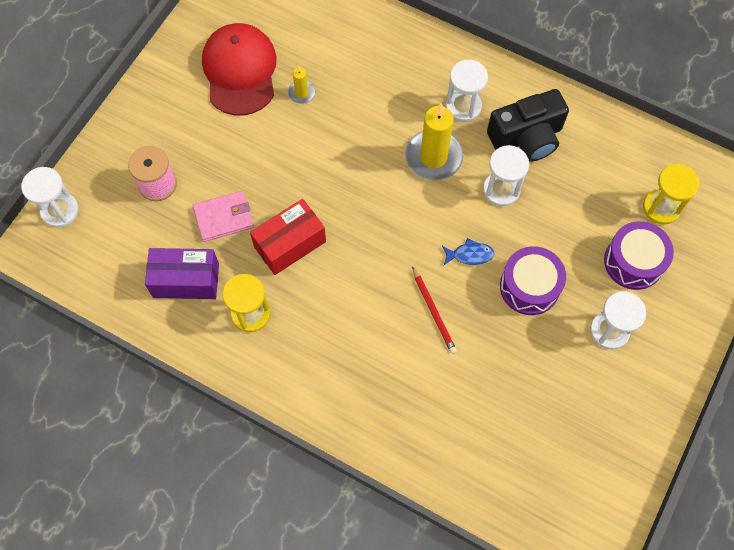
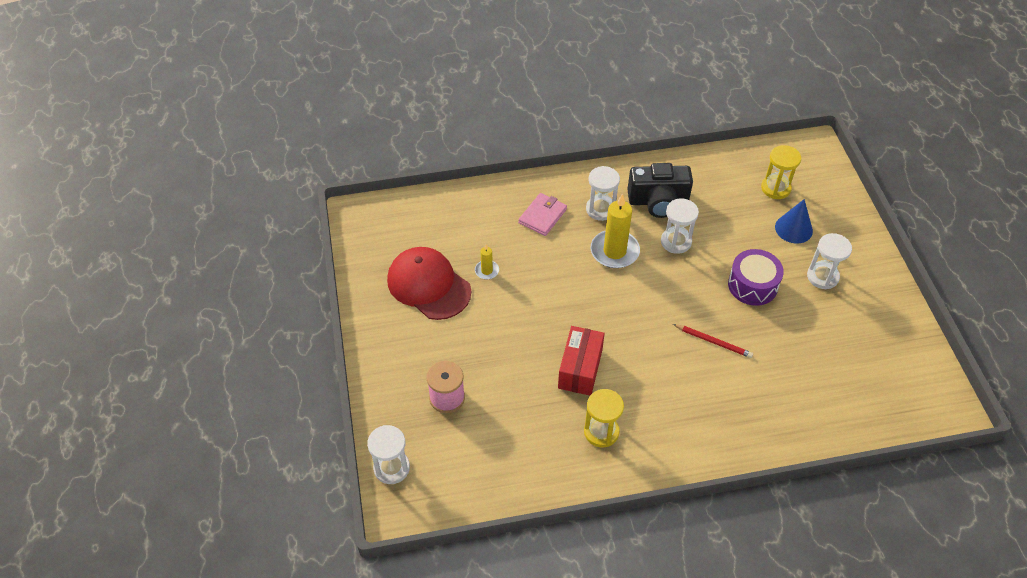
camera: 40 degrees left, 15 degrees down
purple box [145,248,219,299] -> none
pink wallet [193,191,254,242] -> pink wallet moved to [518,193,567,236]
blue fish [442,238,494,265] -> none
black camera [487,89,569,162] -> black camera turned 60 degrees clockwise [627,163,693,218]
purple drum [604,221,674,290] -> blue cone [775,199,813,243]

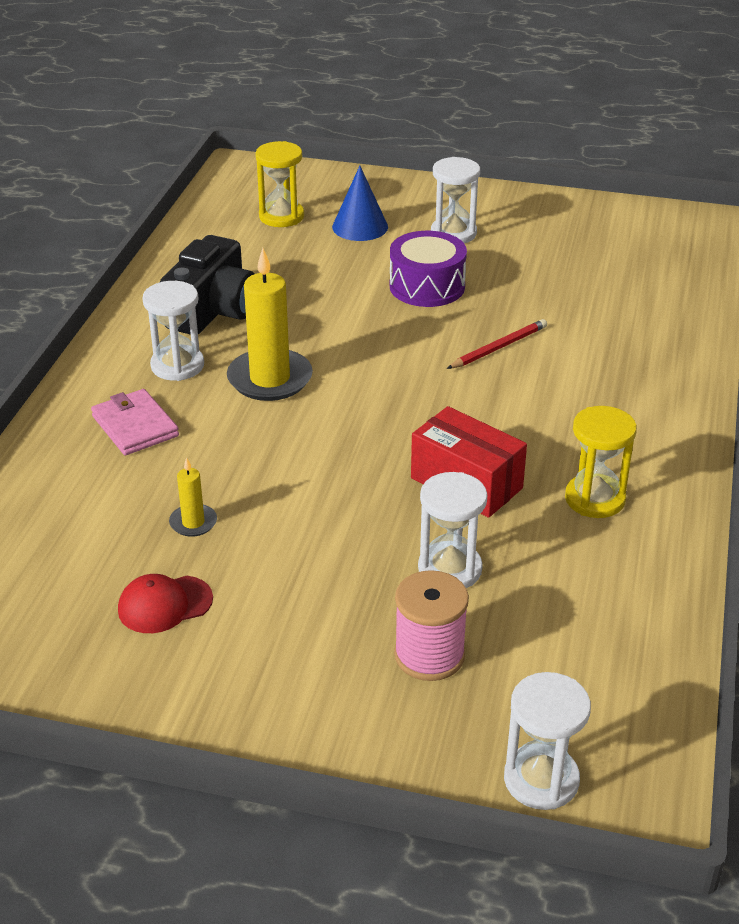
camera: 65 degrees left, 15 degrees down
red cap [387,247,471,320] -> red cap [118,574,213,633], size x0.50
white hourglass [661,199,699,254] -> white hourglass moved to [418,472,487,588]

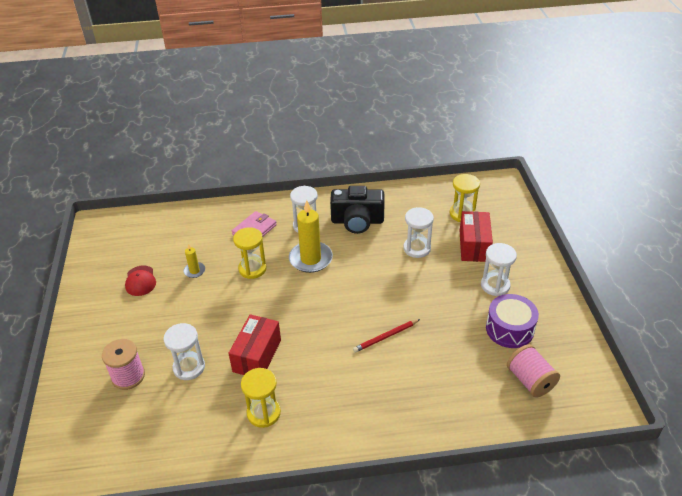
camera: 70 degrees right, 5 degrees up
red cap [118,574,213,633] -> red cap turned 150 degrees counterclockwise [125,265,156,296]
blue cone [332,166,388,241] -> red box [460,211,493,262]
purple drum [390,231,467,307] -> purple drum moved to [486,294,539,348]
red pencil [447,319,547,369] -> red pencil turned 120 degrees clockwise [353,319,420,352]
white hourglass [504,672,591,810] -> white hourglass moved to [403,207,434,258]
none -> yellow hourglass [233,227,267,279]
none -> pink spool [507,344,560,398]

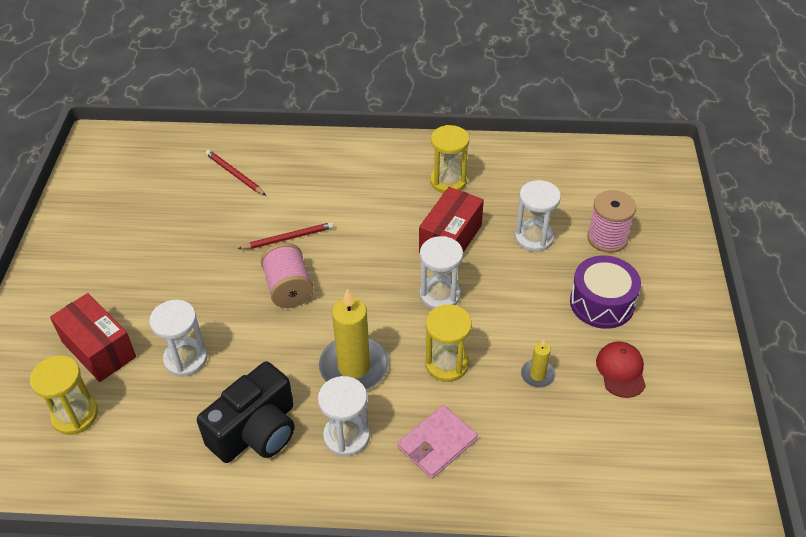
camera: 170 degrees left, 5 degrees up
black camera [330,186,385,234] -> black camera turned 120 degrees clockwise [197,361,295,463]
red box [460,211,493,262] -> red box turned 60 degrees counterclockwise [50,293,136,382]
white hourglass [481,243,517,296] -> white hourglass moved to [420,236,463,309]
purple drum [486,294,539,348] -> purple drum moved to [570,256,641,329]
pink spool [507,344,560,398] -> pink spool moved to [261,243,314,308]
none -> red pencil [205,150,266,195]

